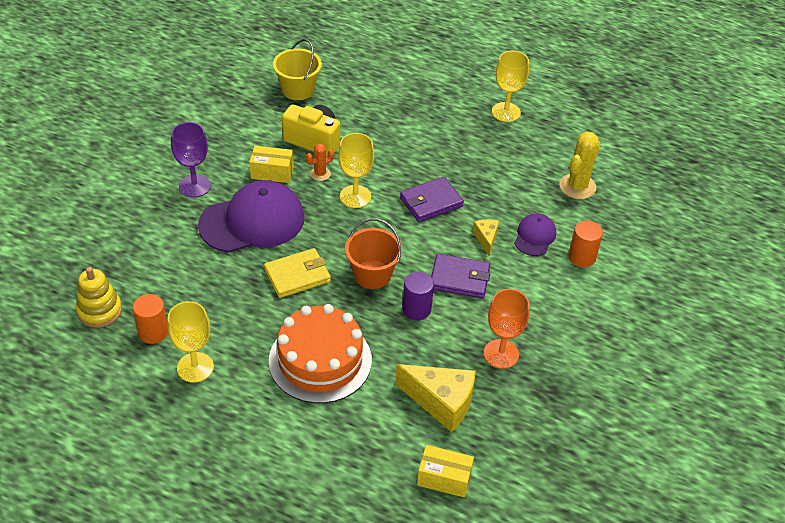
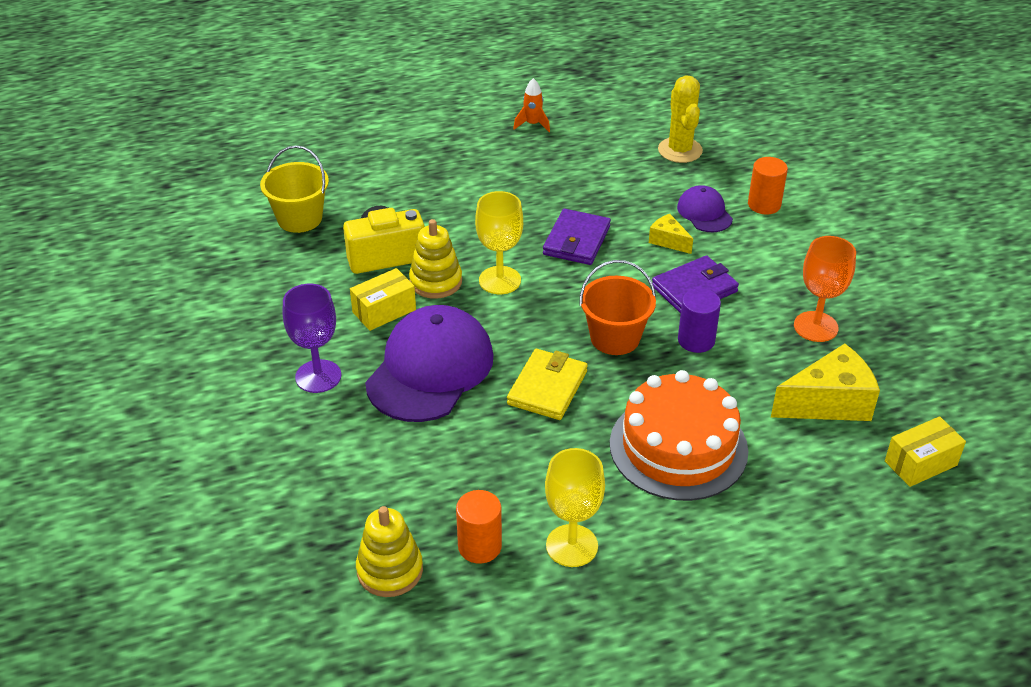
camera: 40 degrees left, 5 degrees down
orange cactus [306,143,334,181] -> yellow stacking toy [409,219,462,299]
yellow goblet [492,51,529,122] -> orange rocket [513,78,550,132]

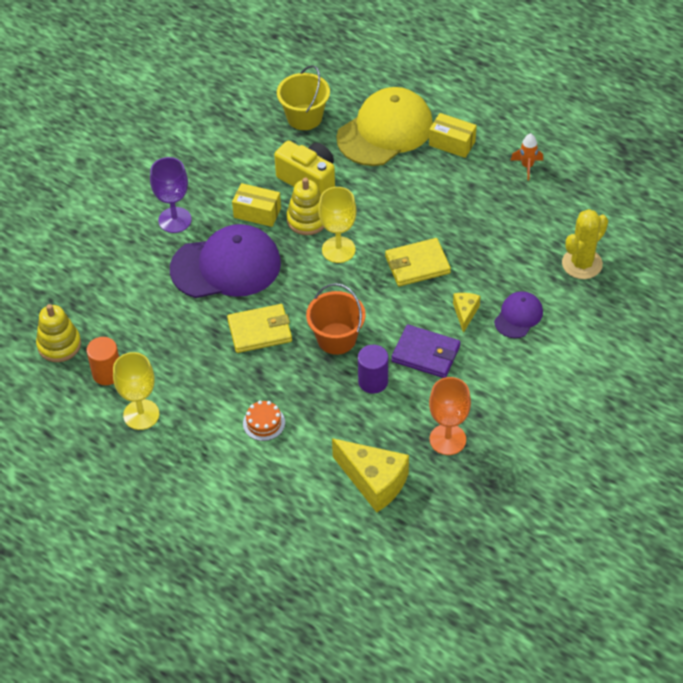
camera: 55 degrees right, 10 degrees up
purple wallet [543,209,611,265] -> yellow wallet [385,238,451,286]
orange cake [610,370,748,501] -> orange cake [243,400,285,441], size x0.41
orange cylinder [748,157,788,214] -> none
yellow box [885,416,966,487] -> yellow box moved to [429,113,477,158]
none -> yellow cap [337,87,433,166]

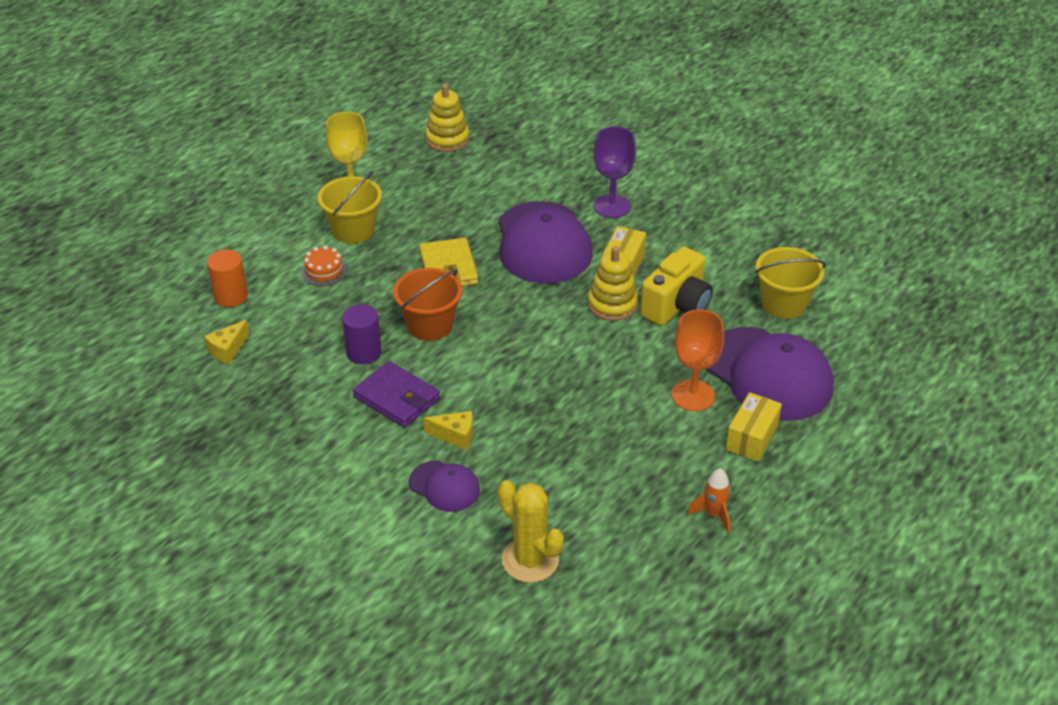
camera: 90 degrees right, 10 degrees down
orange cylinder [87,337,119,385] -> orange cylinder moved to [207,249,248,307]
yellow goblet [318,187,356,263] -> none
yellow cheese [332,438,409,513] -> yellow cheese [204,320,249,364], size x0.52
yellow cap [337,87,433,166] -> purple cap [706,327,833,421]
yellow wallet [385,238,451,286] -> none
purple wallet [391,324,460,378] -> purple wallet turned 75 degrees counterclockwise [353,361,440,427]
orange goblet [429,377,471,455] -> orange goblet moved to [672,309,724,411]
none -> yellow bucket [318,171,382,244]

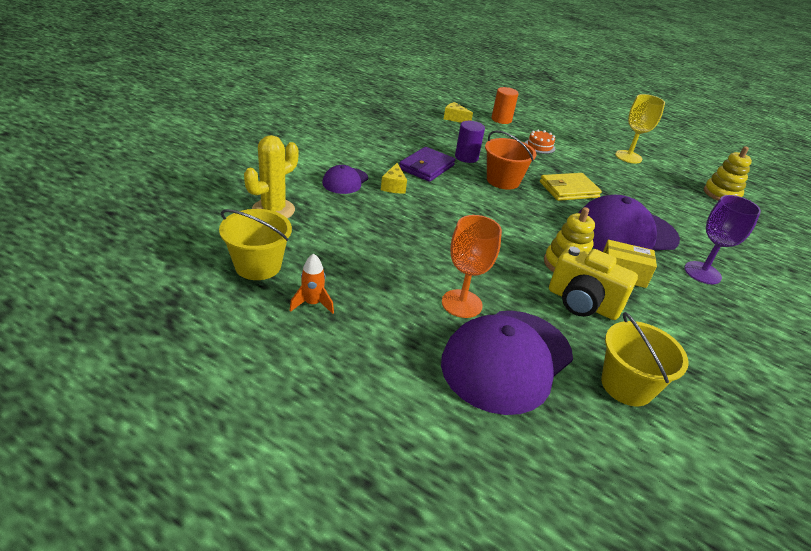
camera: 80 degrees right, 5 degrees down
yellow bucket [318,171,382,244] -> yellow bucket moved to [219,209,292,280]
yellow box [726,392,782,462] -> none

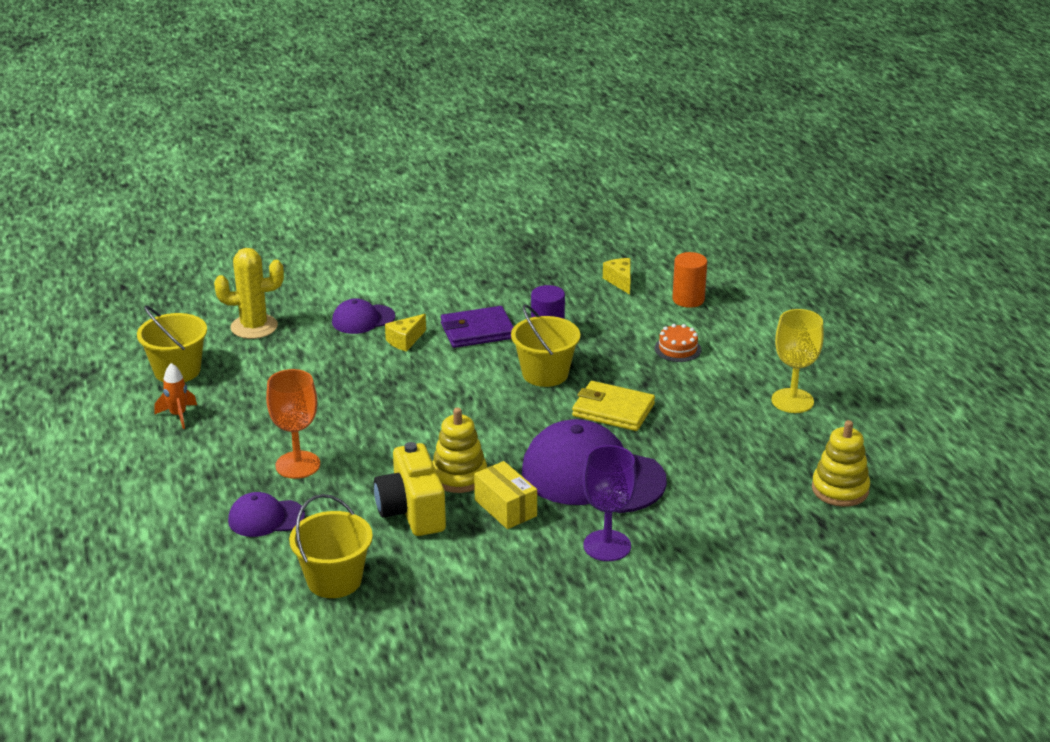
camera: 45 degrees right, 5 degrees down
purple cap [441,311,573,415] -> purple cap [228,492,305,537], size x0.50
orange bucket [485,130,537,190] -> yellow bucket [511,304,580,387]

